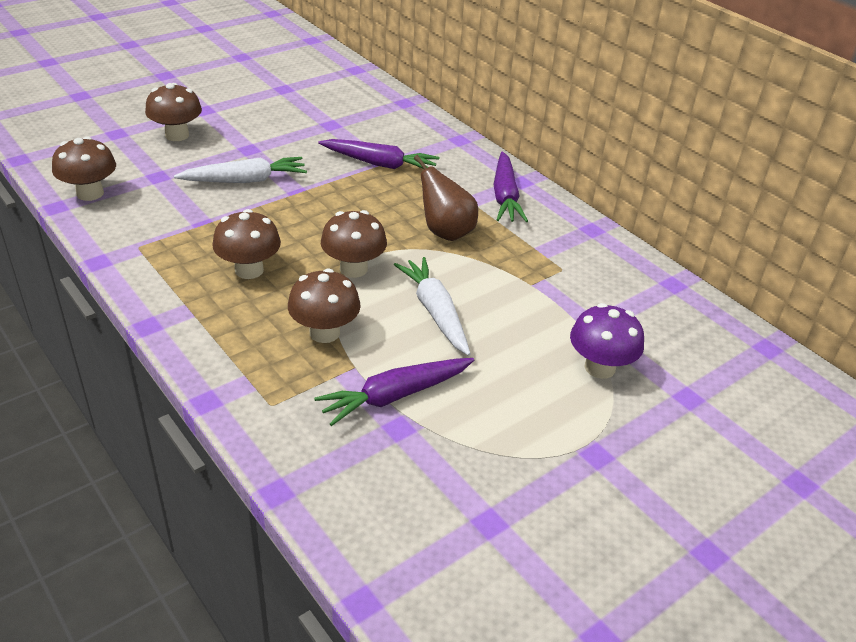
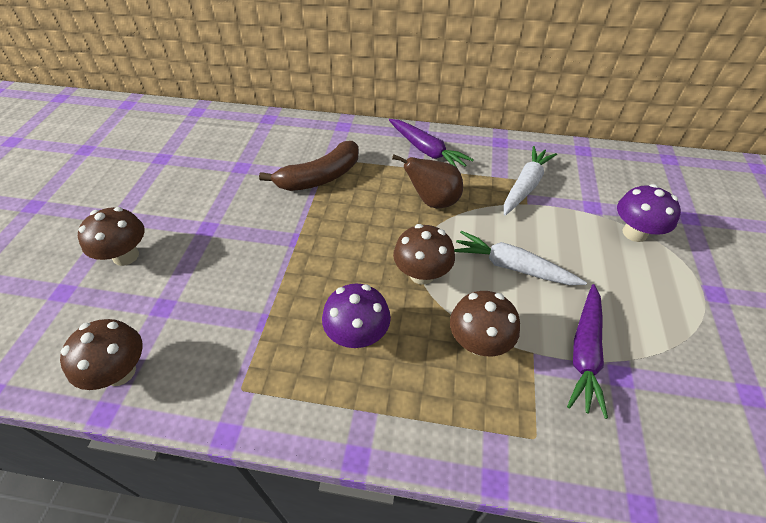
camera: 40 degrees left, 10 degrees up
white carrot [174,157,307,183] -> white carrot moved to [504,146,557,215]
brown mushroom [212,209,281,279] -> purple mushroom [322,284,391,348]
purple carrot [318,139,440,169] -> brown banana [259,141,359,191]

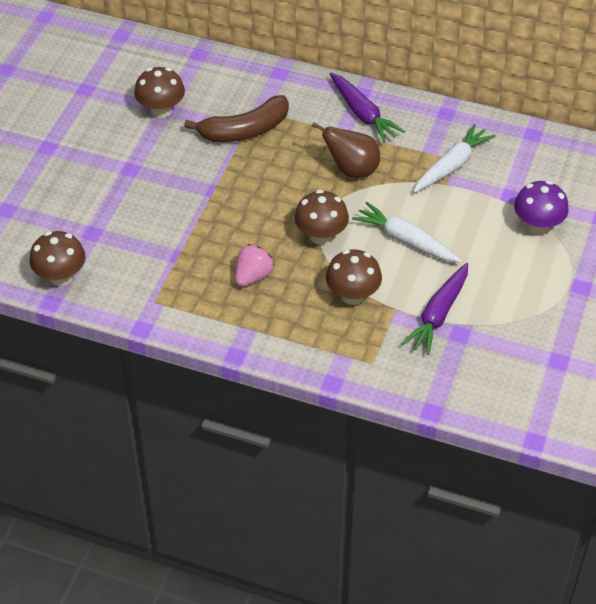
camera: 10 degrees right, 0 degrees up
brown mushroom [78,207,145,266] -> brown mushroom moved to [134,67,185,118]
purple mushroom [322,284,391,348] -> pink strawberry [235,244,274,287]

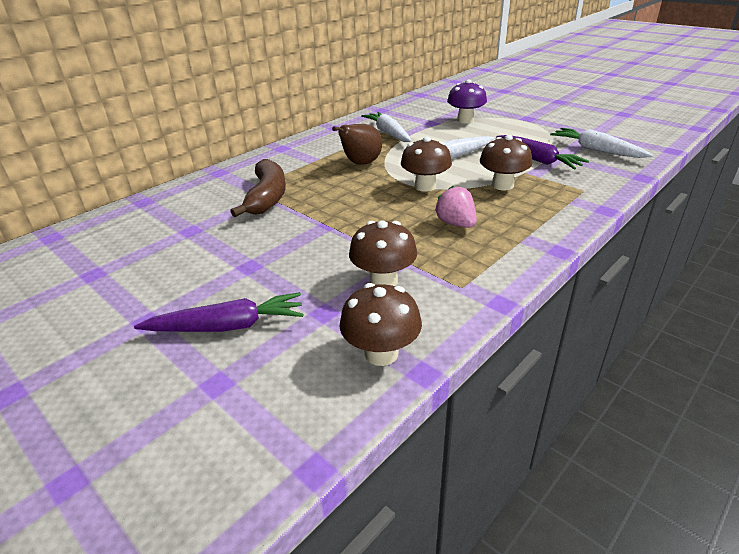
camera: 65 degrees left, 15 degrees down
brown mushroom [134,67,185,118] -> brown mushroom moved to [349,220,417,286]
purple carrot [330,72,405,143] -> purple carrot moved to [134,292,304,332]
none -> white carrot [550,128,653,158]

